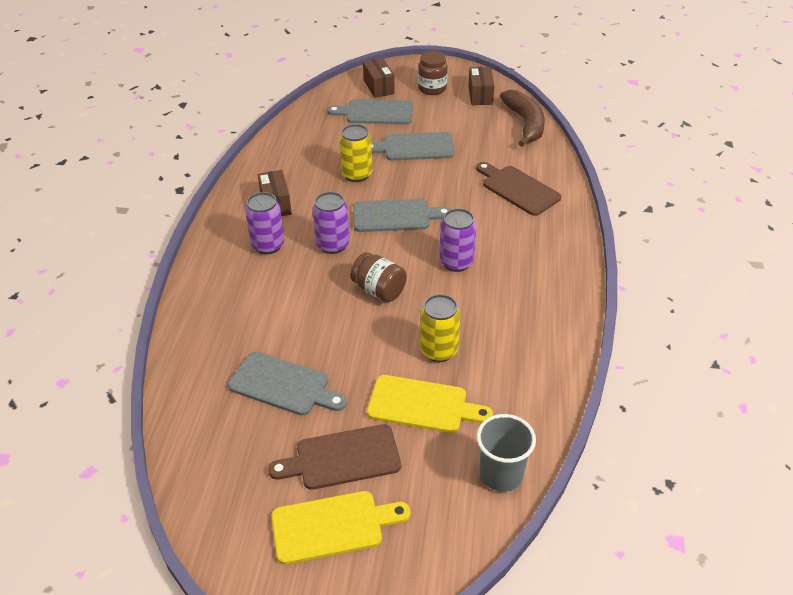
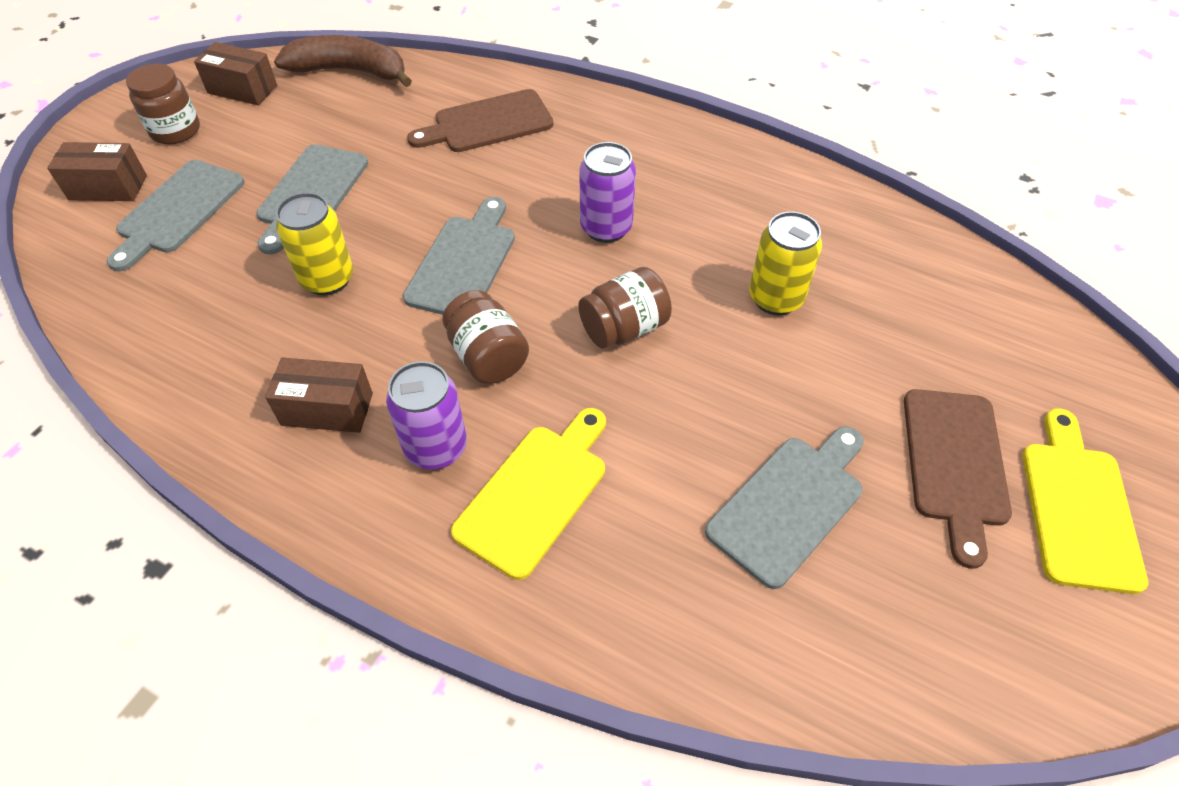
camera: 70 degrees left, 10 degrees up
purple can [313,192,350,254] -> brown jar [442,290,529,384]
yellow cutting board [367,375,493,433] -> yellow cutting board moved to [451,408,606,580]
grey cup [477,414,536,492] -> none

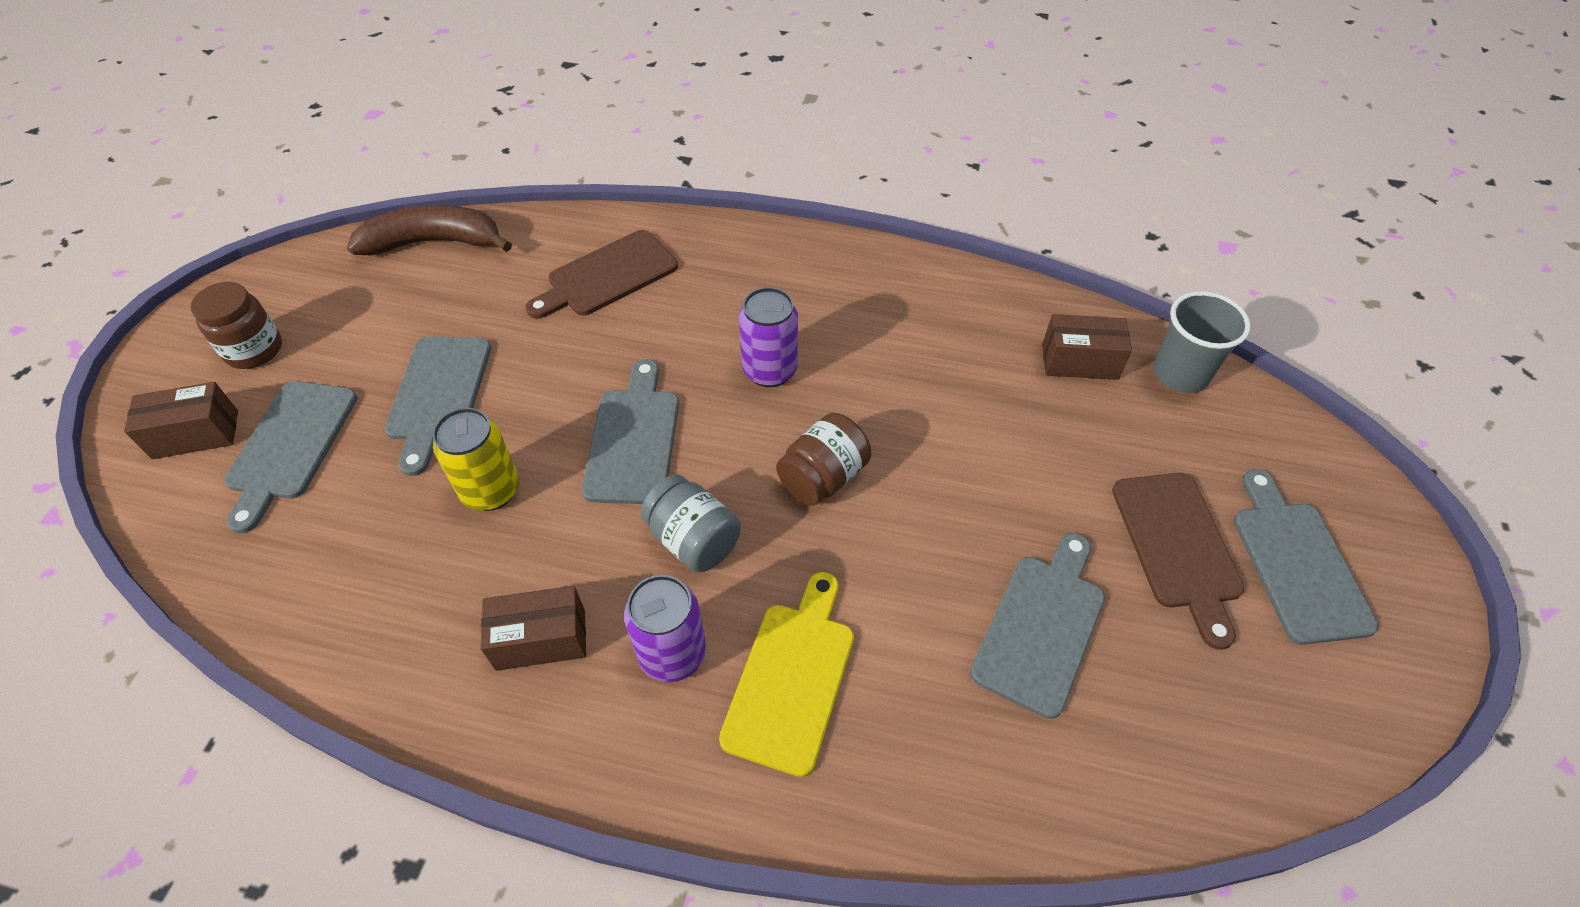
camera: 15 degrees left, 0 degrees up
brown box [194,42,277,105] -> brown box moved to [1042,314,1132,380]
brown jar [442,290,529,384] -> grey jar [641,475,741,572]
yellow can [749,211,822,315] -> none
yellow cutting board [1022,408,1148,594] -> grey cutting board [1234,469,1379,645]
none -> grey cup [1153,291,1251,393]

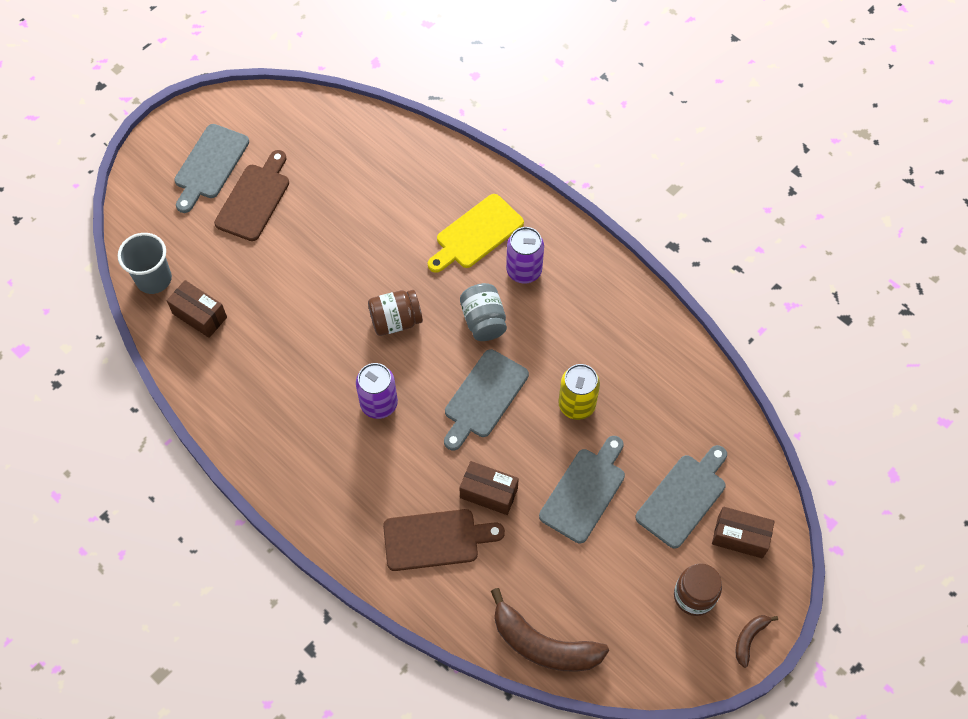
camera: 150 degrees left, 10 degrees up
brown box [480,586,586,671] -> brown box moved to [459,461,519,515]
grey cutting board [970,533,1105,719] -> none
none -> brown banana [736,615,778,668]

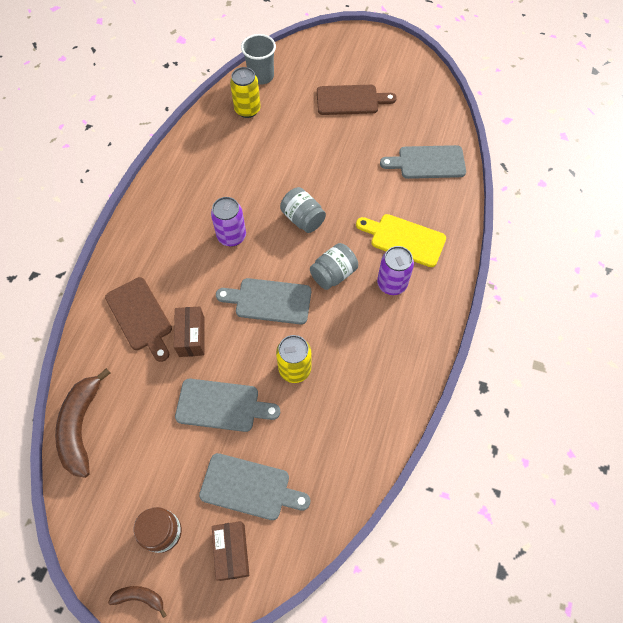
camera: 65 degrees right, 0 degrees up
brown box [167,280,227,338] -> yellow can [230,67,261,118]
grey cutting board [174,124,249,213] -> grey cutting board moved to [380,145,466,179]
brown jar [368,290,423,336] -> grey jar [280,187,326,233]

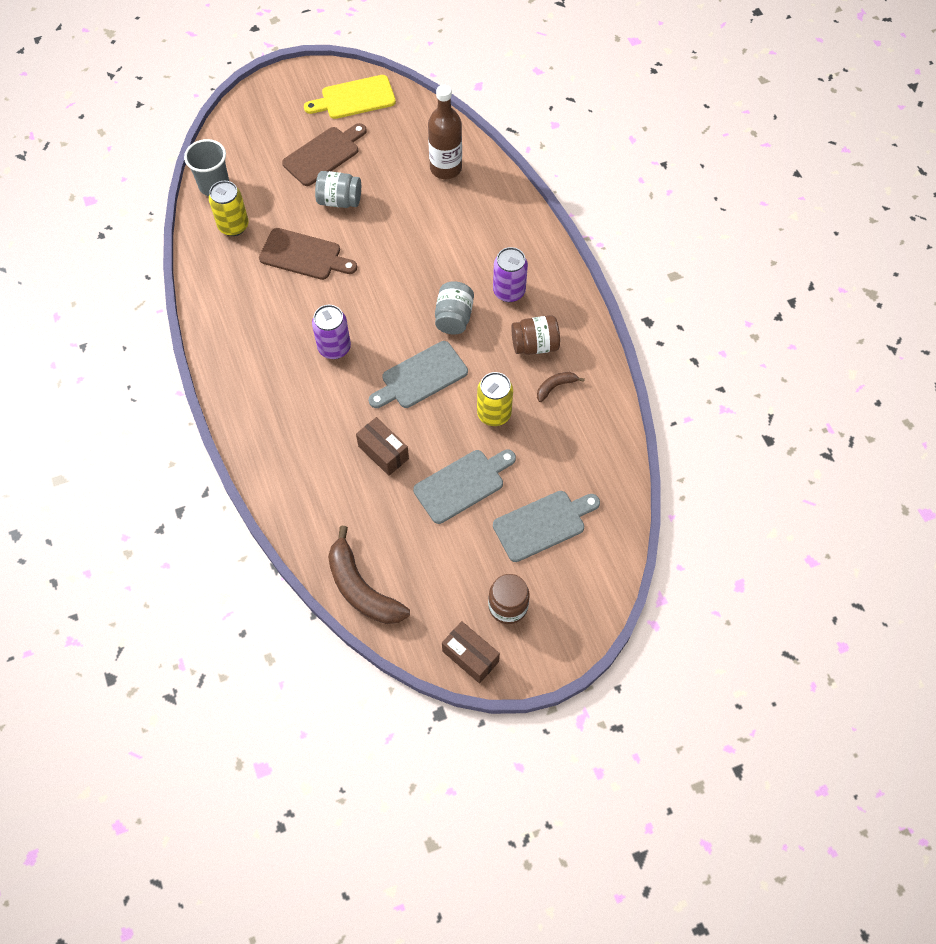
camera: 40 degrees left, 0 degrees up
brown cutting board [105,277,172,362] -> brown cutting board moved to [259,228,357,280]
brown banana [108,586,167,618] -> brown banana moved to [537,372,585,402]
brown box [212,521,249,581] -> brown box moved to [442,621,500,683]
grey jar [280,187,326,233] -> grey jar moved to [315,171,361,208]
yellow cutting board [356,214,446,267] -> yellow cutting board moved to [304,75,396,119]
grey cutting board [380,145,466,179] -> brown bottle [428,85,462,179]
none -> brown jar [511,315,560,355]

